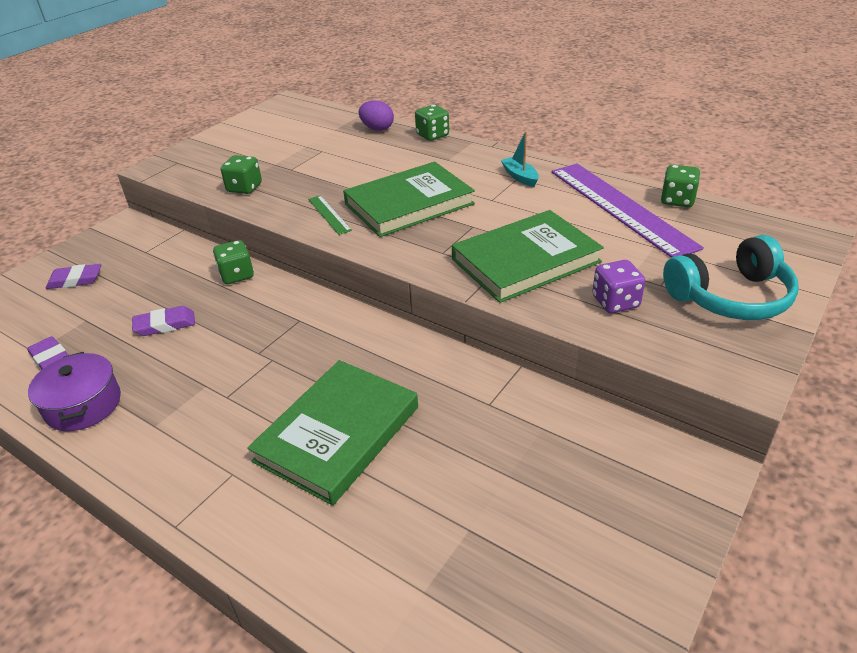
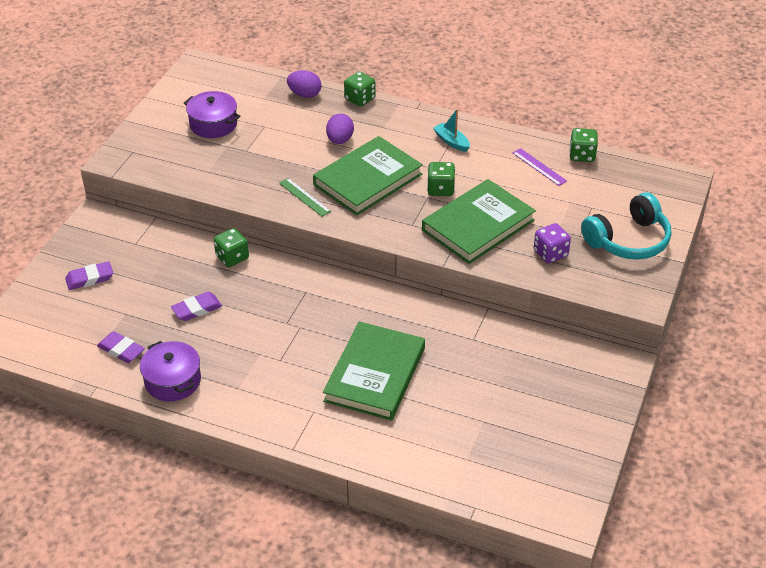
camera: 15 degrees left, 5 degrees up
green dice [221,155,262,194] -> green dice moved to [427,162,455,196]
purple ruler [552,164,704,258] -> purple ruler [513,148,567,186], size x0.42
none -> purple pot [184,91,240,138]
none -> purple egg [326,114,354,144]

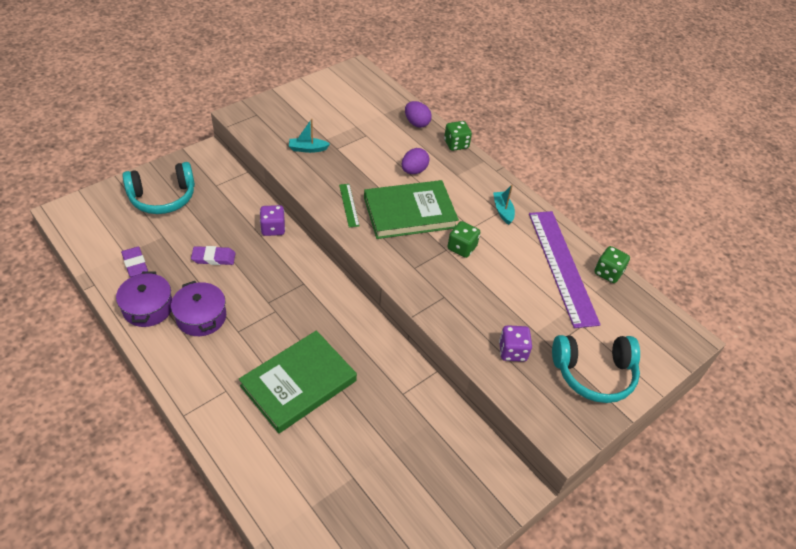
camera: 25 degrees right, 5 degrees up
purple eraser [65,261,113,290] -> turquoise headphones [122,162,195,214]
purple pot [184,91,240,138] -> purple pot moved to [171,281,226,336]
green dice [214,228,249,267] -> purple dice [260,205,285,236]
green book [422,179,536,264] -> none
purple ruler [513,148,567,186] -> purple ruler [529,211,601,328], size x2.36
none -> turquoise boat [289,119,330,153]

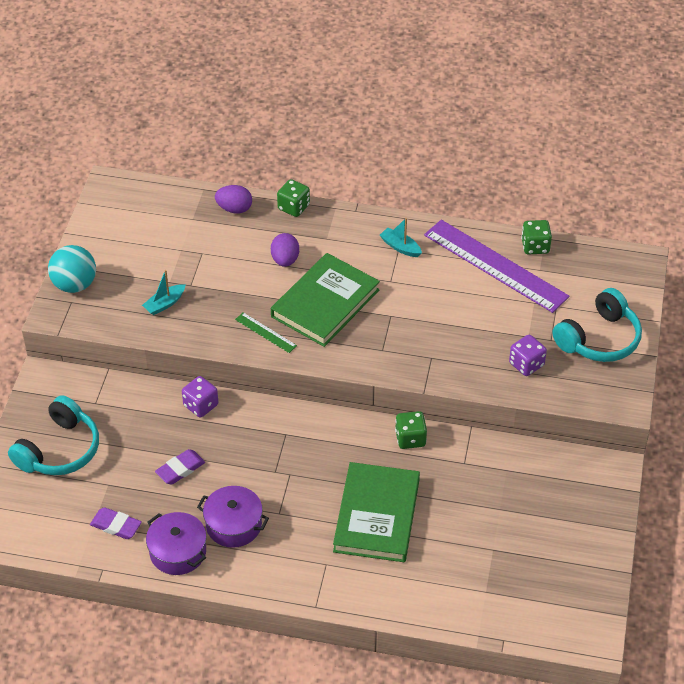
camera: 35 degrees left, 0 degrees up
green dice [448,221,480,258] -> green dice moved to [395,411,427,449]
none -> turquoise ball [48,245,96,293]

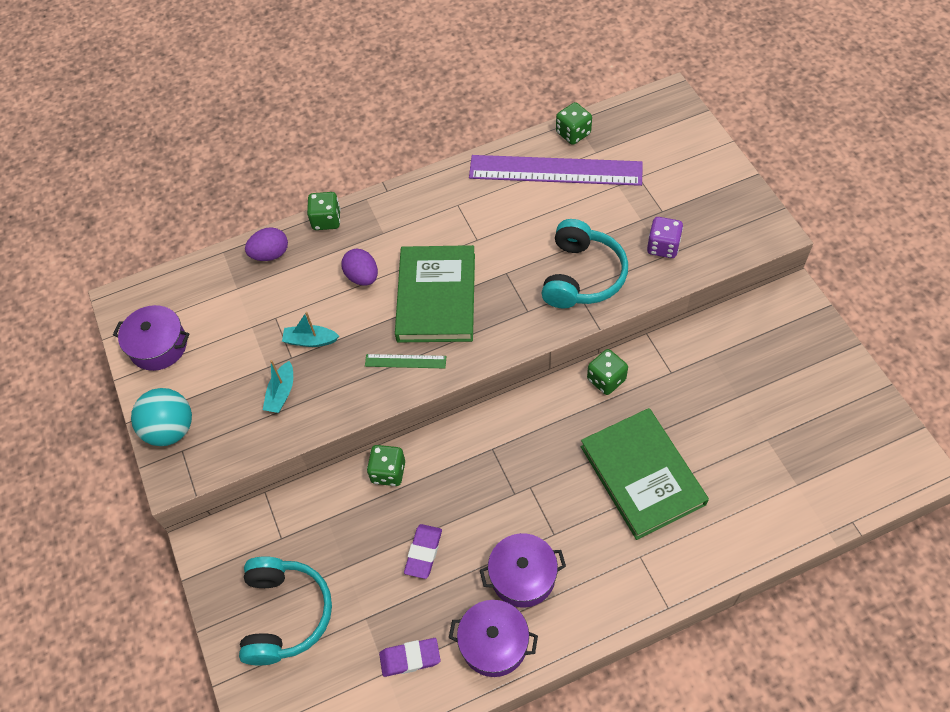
camera: 30 degrees left, 10 degrees up
purple dice [182,376,218,418] -> green dice [367,445,405,486]
turquoise boat [380,218,422,257] -> turquoise boat moved to [282,312,339,347]
turquoise headphones [552,288,642,362] -> turquoise headphones moved to [541,219,628,309]
none -> purple pot [113,305,189,371]

